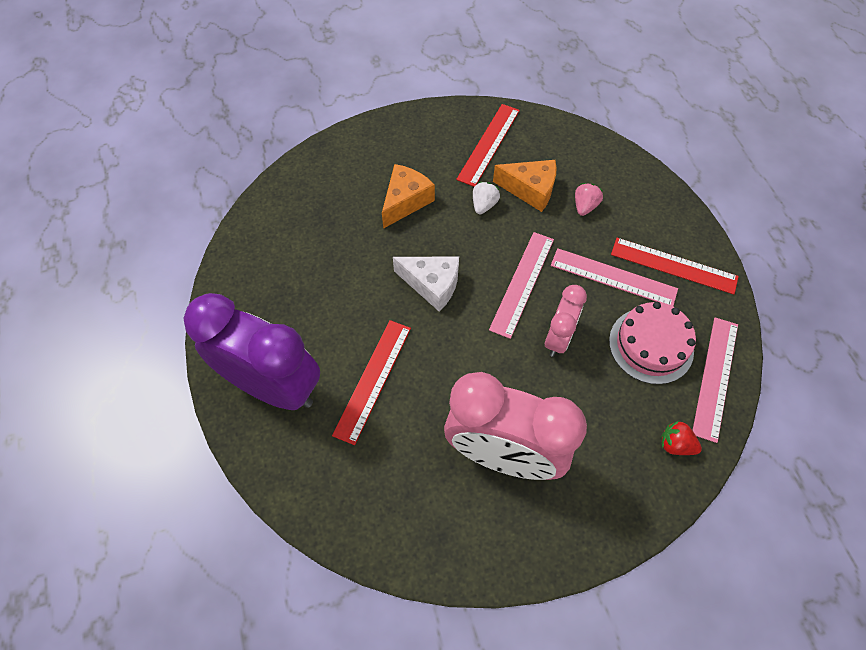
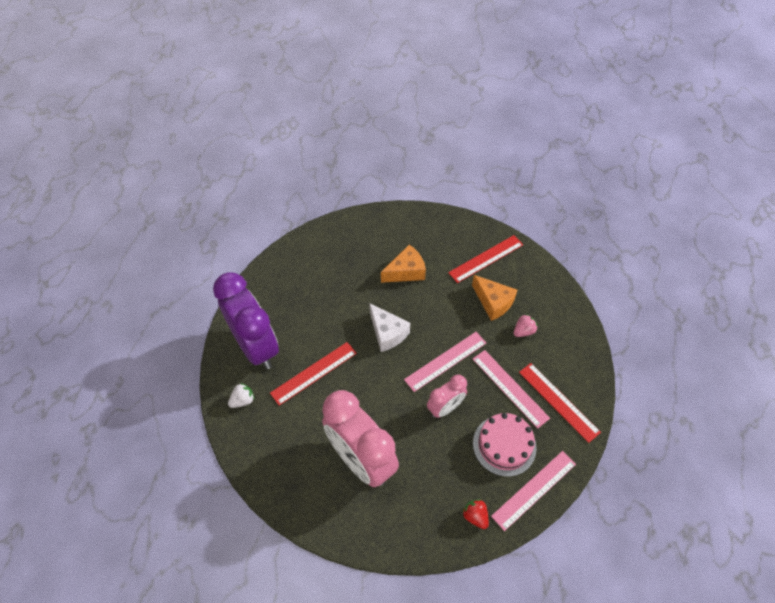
camera: 30 degrees right, 5 degrees down
white strawberry [473,182,500,214] -> white strawberry moved to [228,383,254,408]

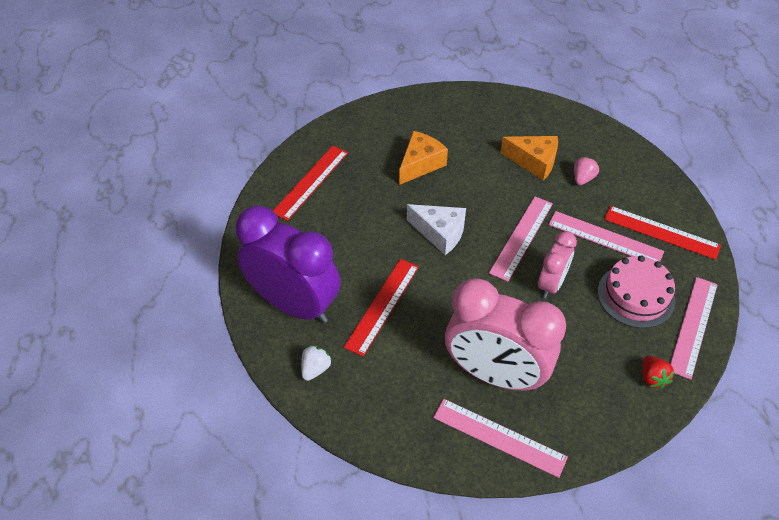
camera: 25 degrees left, 5 degrees down
red ruler [448,235,523,283] -> red ruler moved to [273,146,348,221]
red strawberry [462,499,489,529] -> red strawberry turned 135 degrees counterclockwise [643,356,675,389]
none -> pink ruler [433,399,568,478]

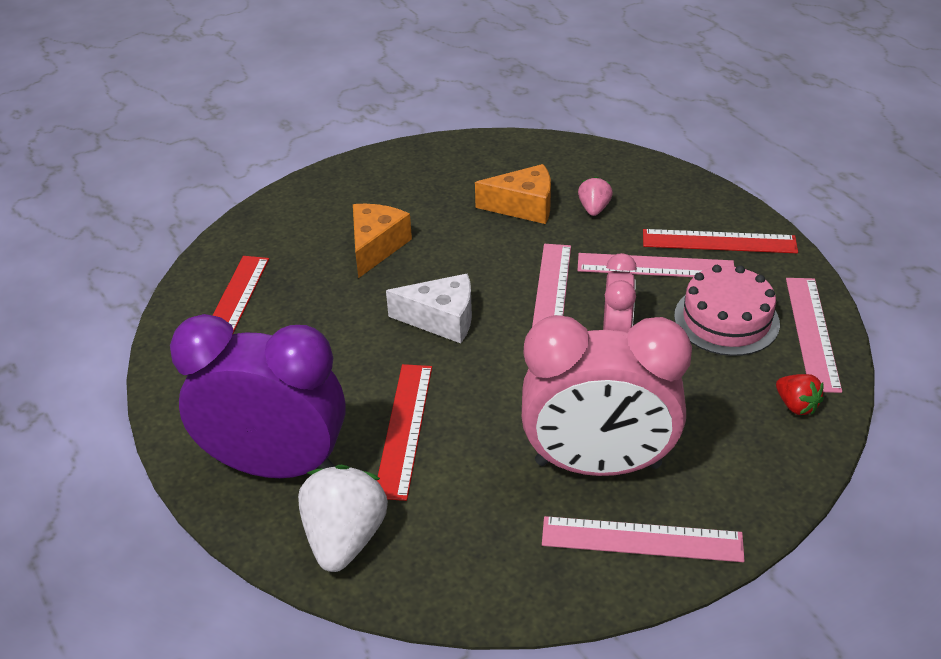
camera: 20 degrees left, 10 degrees down
white strawberry [301,345,332,381] -> white strawberry [298,465,388,572], size x1.90

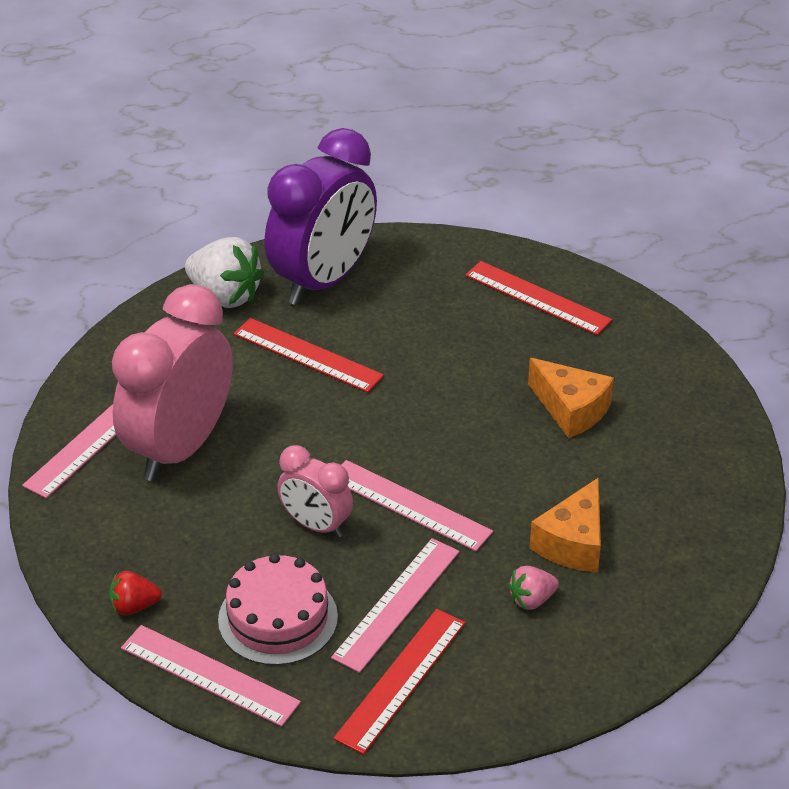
camera: 115 degrees right, 0 degrees up
white cheese [386,274,472,343] -> none
pink strawberry [578,176,613,216] -> pink strawberry turned 120 degrees clockwise [508,566,559,610]

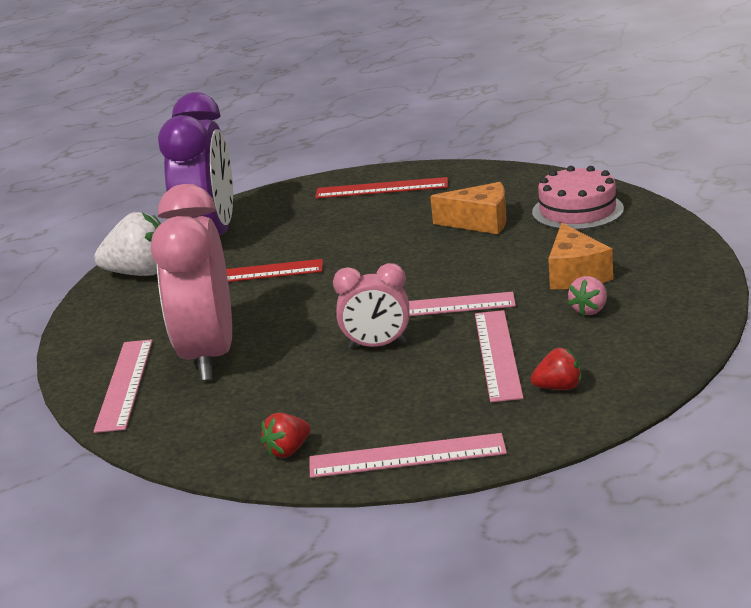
camera: 30 degrees left, 15 degrees down
pink cake [218,554,338,665] -> pink cake moved to [532,166,624,230]
red ruler [333,609,465,755] -> red strawberry [531,348,581,390]

